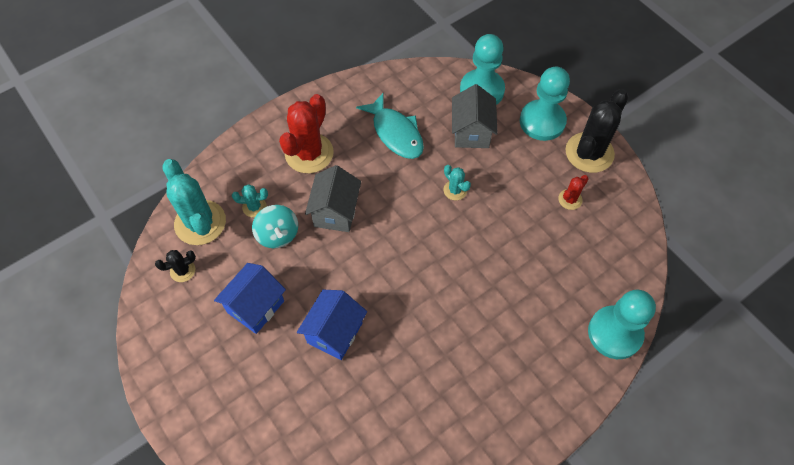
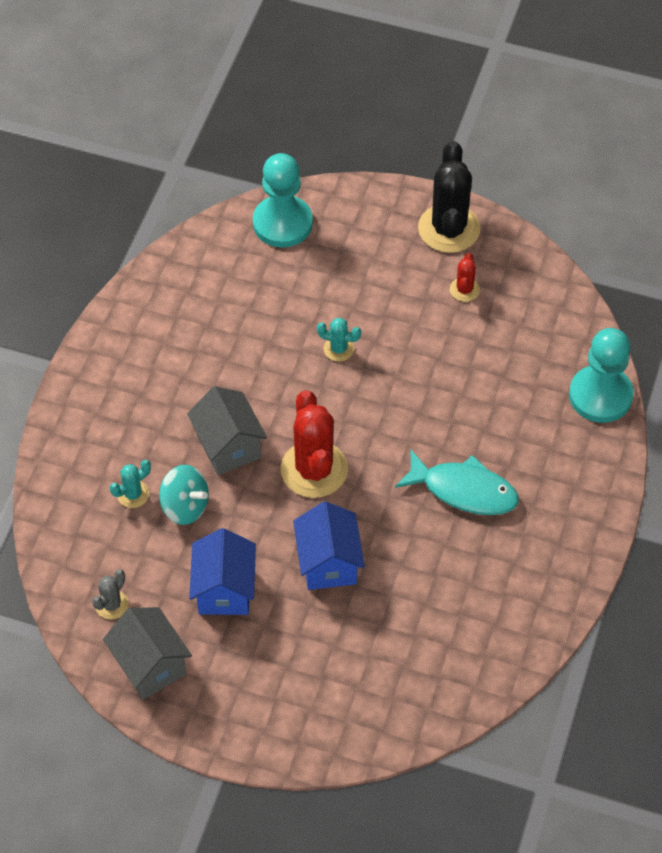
camera: 35 degrees left, 5 degrees down
black cactus [155,250,196,282] -> grey cactus [92,569,129,620]
turquoise cactus [162,159,226,245] -> none
red cactus [279,94,334,173] -> red cactus moved to [281,390,348,498]
turquoise fish [356,93,424,159] -> turquoise fish moved to [395,450,519,515]
grey house [452,84,498,148] -> grey house moved to [103,607,192,699]
turquoise pawn [520,67,570,141] -> none

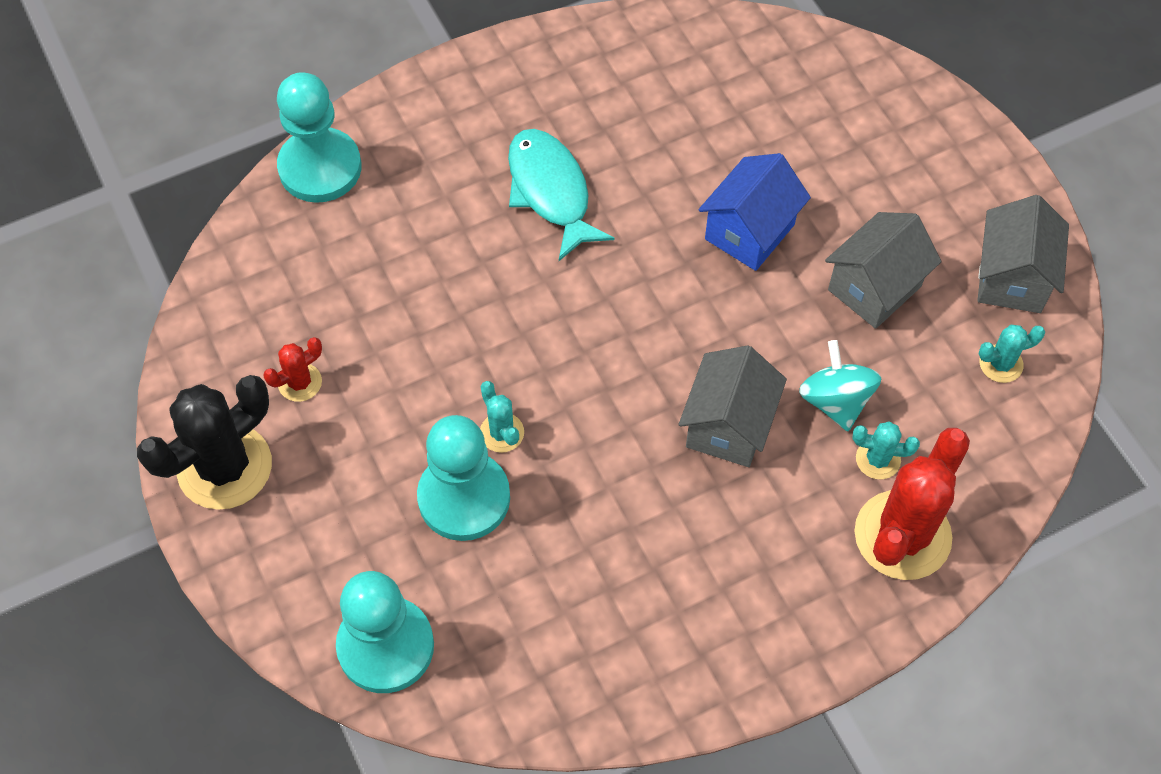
camera: 135 degrees left, 5 degrees up
grey cactus [92,569,129,620] -> turquoise cactus [979,325,1045,383]
blue house [189,528,256,615] -> grey house [825,212,942,329]
red cactus [281,390,348,498] -> red cactus moved to [855,428,970,580]
none -> turquoise pawn [417,415,510,541]

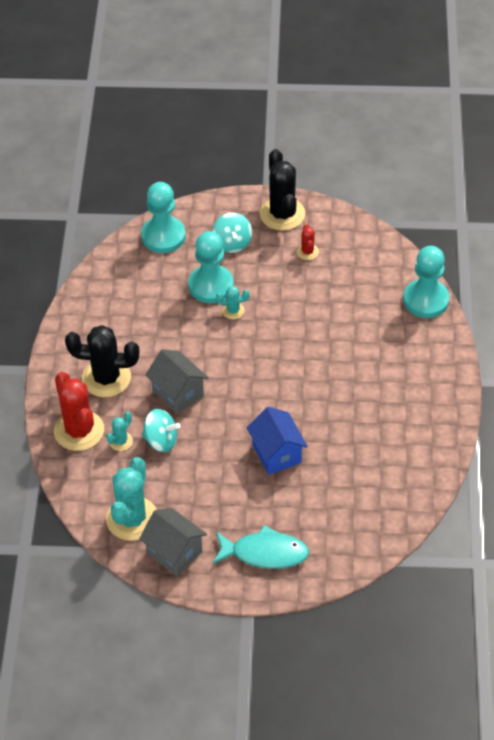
camera: 120 degrees right, 10 degrees down
turquoise fish [508,129,615,261] -> turquoise fish moved to [213,525,309,569]
grey house [825,212,942,329] -> none
turquoise cactus [979,325,1045,383] -> turquoise cactus [106,457,157,541], size x2.10
none -> black cactus [65,325,139,397]
none -> turquoise spinning top [212,213,252,253]

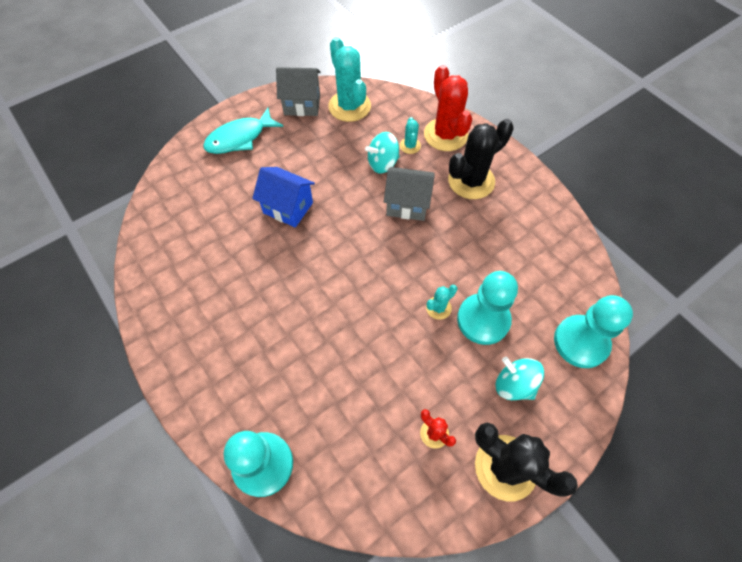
camera: 140 degrees right, 10 degrees up
red cactus [54,372,104,451] -> red cactus turned 45 degrees clockwise [424,65,472,151]

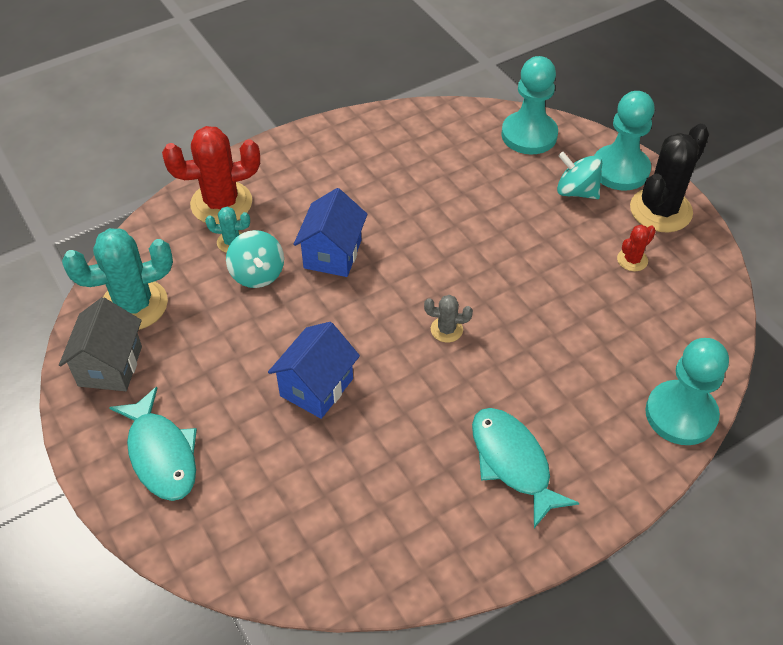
camera: 85 degrees left, 10 degrees down
grey house [384,167,435,221] -> blue house [293,188,368,277]
turquoise cactus [426,285,457,320] -> none
black cactus [448,119,514,199] -> none
turquoise pawn [457,271,518,345] -> turquoise pawn moved to [594,91,655,191]
turquoise spinning top [496,357,544,400] -> turquoise spinning top turned 75 degrees clockwise [557,152,602,199]
none -> grey cactus [424,295,473,342]
none -> turquoise fish [472,408,579,528]

